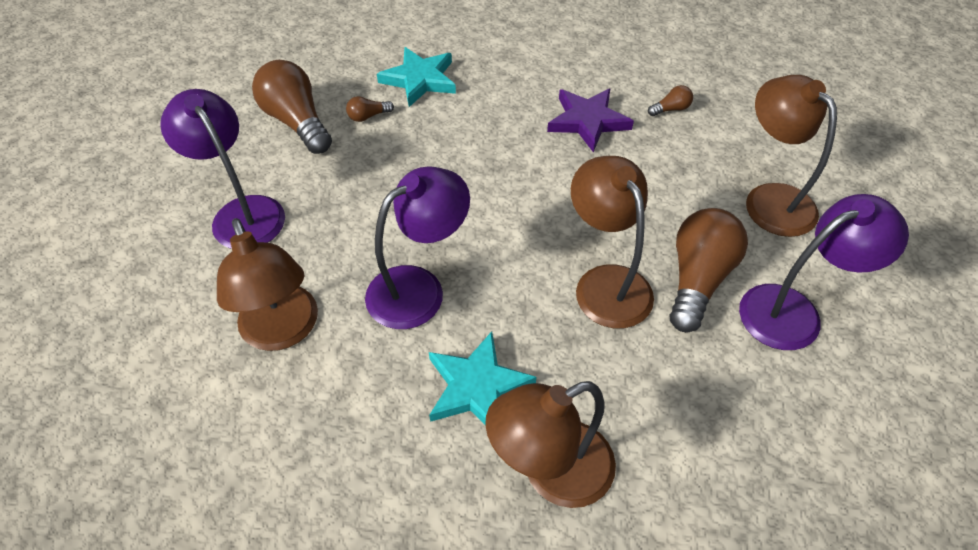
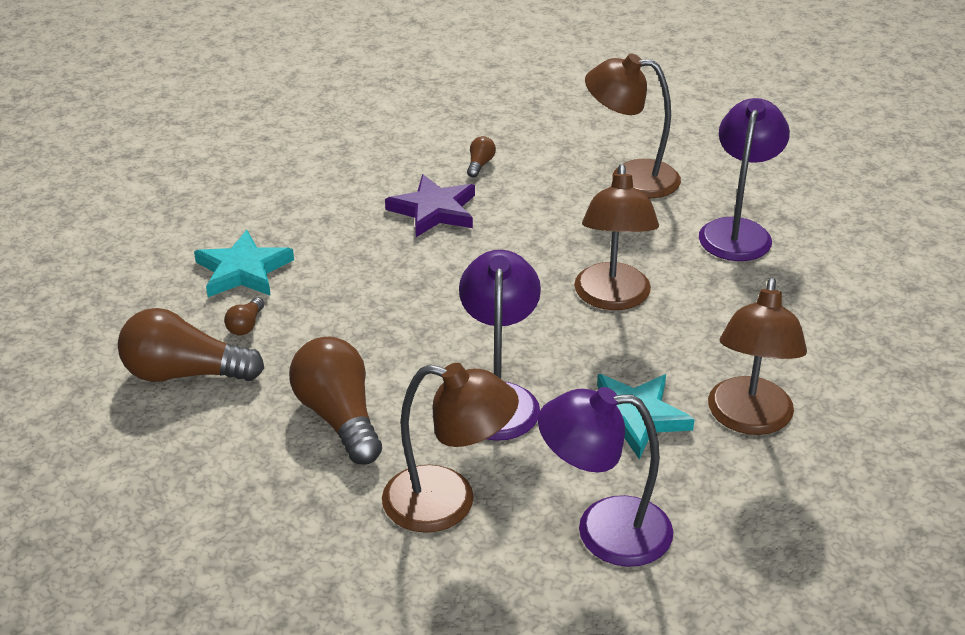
camera: 50 degrees left, 15 degrees down
purple lamp [160,89,285,249] -> purple lamp moved to [538,387,673,567]
brown lamp [571,156,654,328] -> brown lamp turned 105 degrees counterclockwise [574,164,659,310]
brown light bulb [669,208,748,333] -> brown light bulb moved to [289,336,382,464]

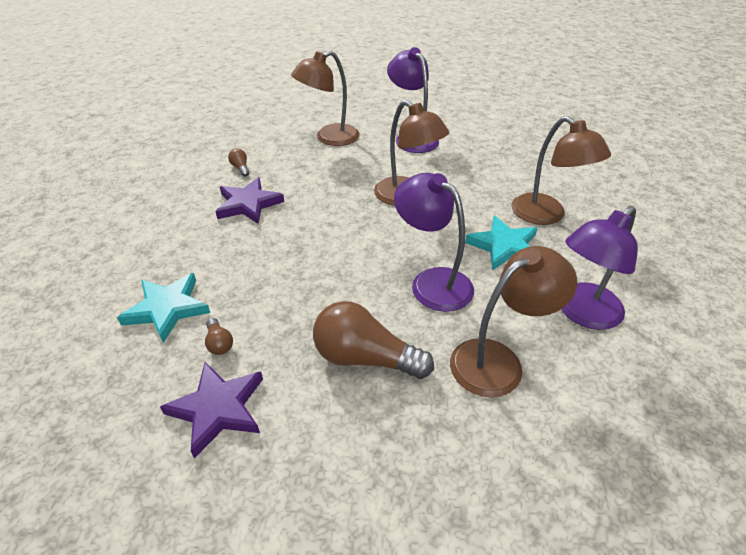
camera: 45 degrees left, 5 degrees up
brown light bulb [118,308,264,382] -> purple star [160,362,263,458]

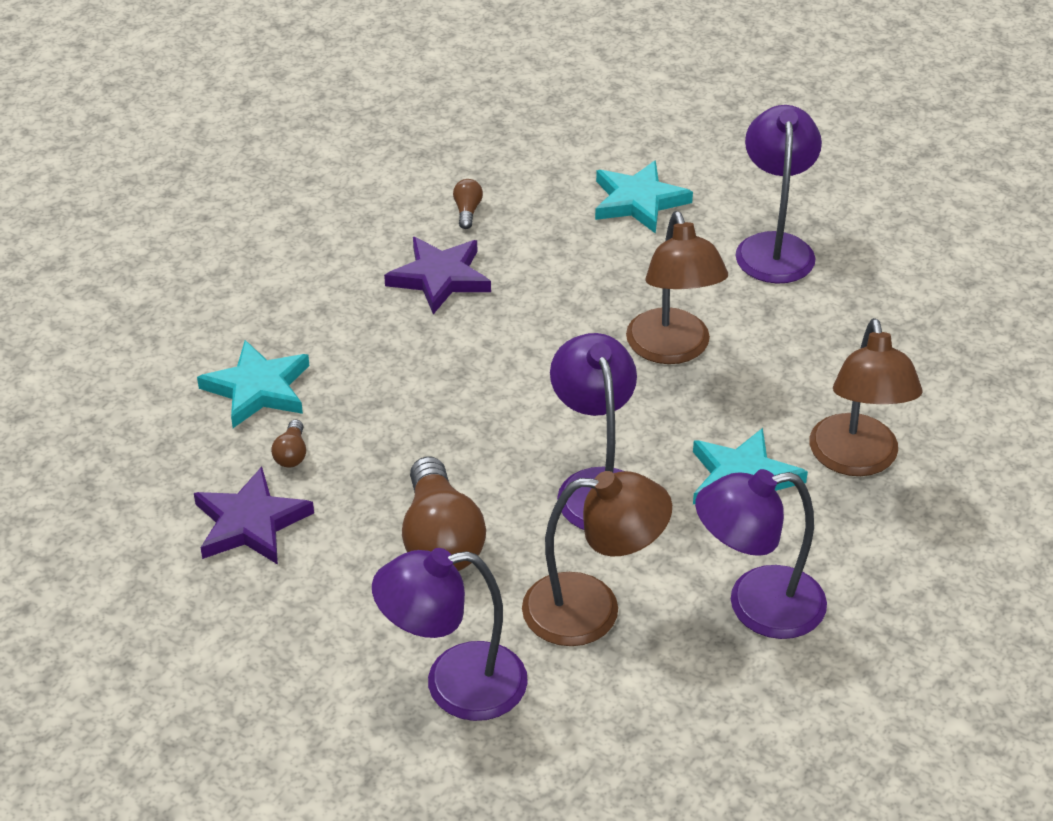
camera: 30 degrees right, 0 degrees up
brown lamp [291,51,360,146] -> turquoise star [595,160,693,234]
brown light bulb [313,301,434,379] -> brown light bulb turned 150 degrees counterclockwise [402,456,486,571]
none -> purple lamp [372,548,528,721]

